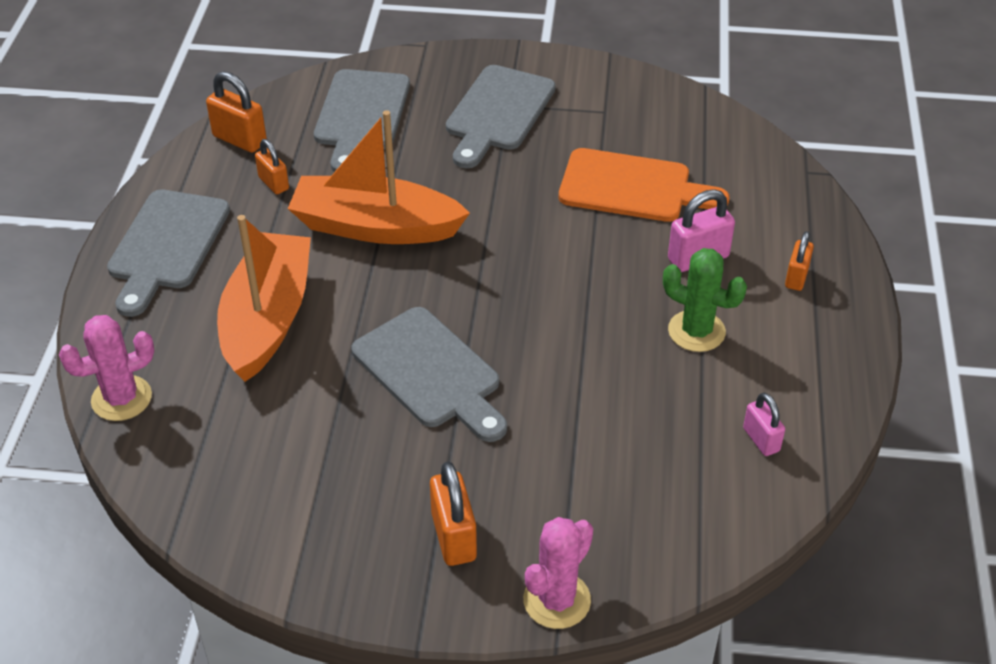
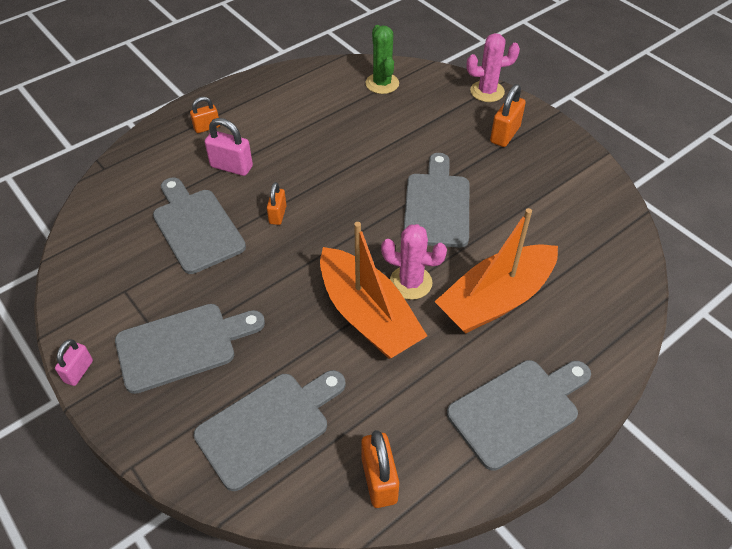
camera: 135 degrees left, 5 degrees up
pink cactus [59,315,154,421] -> pink cactus moved to [381,224,447,300]
orange padlock [255,139,289,194] -> orange padlock moved to [267,182,286,225]
orange cutting board [559,148,729,222] -> grey cutting board [153,178,246,274]
green cactus [663,248,747,352] -> green cactus moved to [365,25,399,94]
pink padlock [743,393,785,456] -> pink padlock moved to [55,339,93,386]

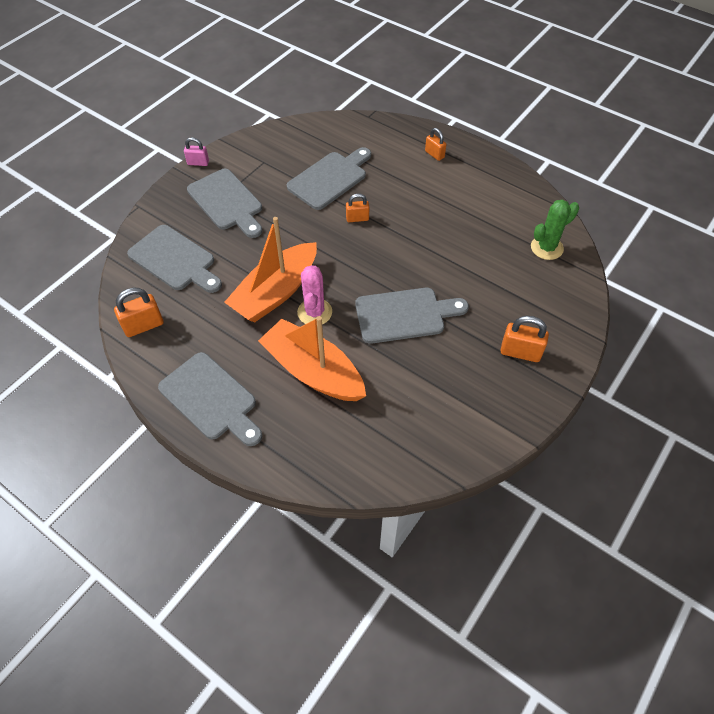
camera: 75 degrees right, 5 degrees up
pink padlock [205,118,253,176] -> none
pink cactus [467,33,520,102] -> none

